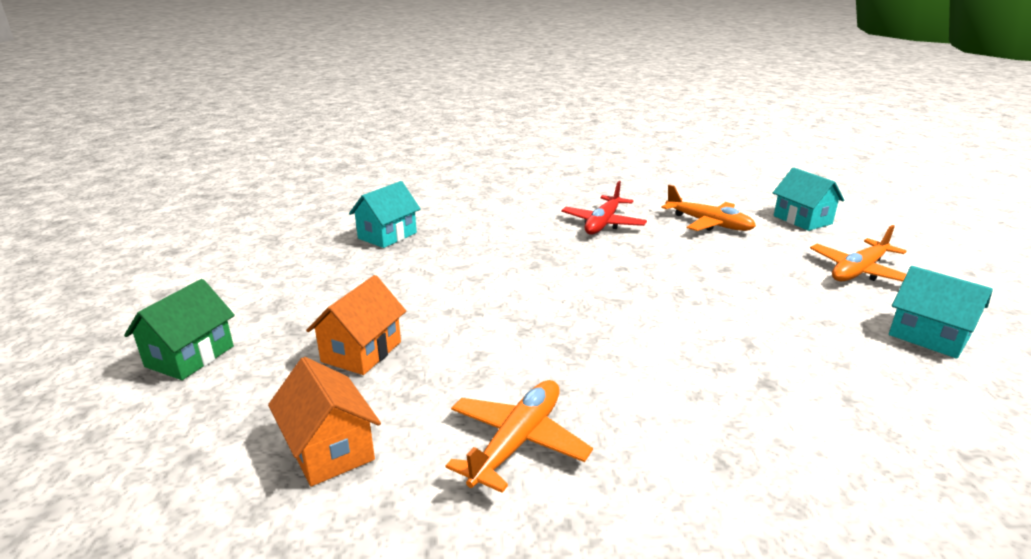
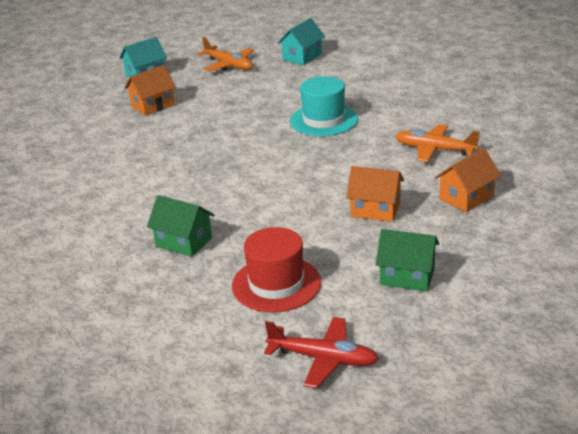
camera: 95 degrees left, 5 degrees up
turquoise house [349,181,421,248] -> green house [147,195,215,257]
red plane [561,181,647,234] -> red plane moved to [264,317,379,389]
orange plane [661,185,756,231] -> orange house [124,65,176,116]
none -> red hat [232,227,321,312]
none -> turquoise hat [290,76,358,136]

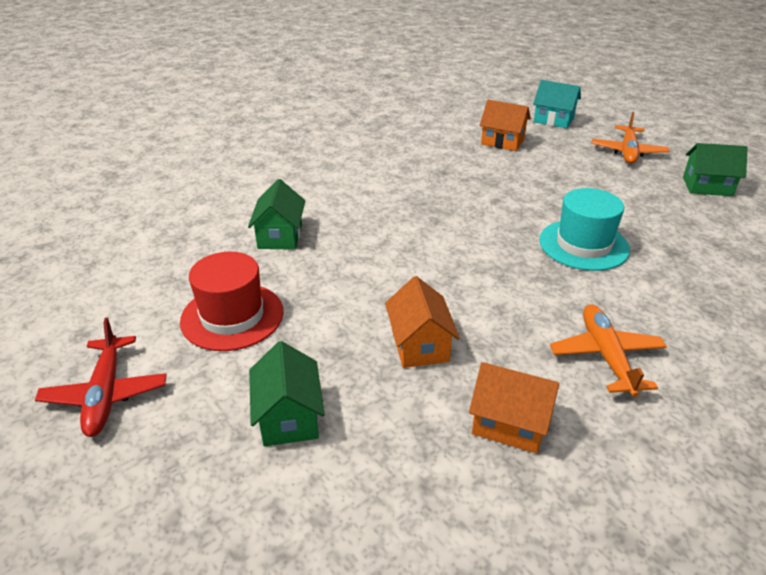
camera: 60 degrees right, 5 degrees up
turquoise house [278,18,325,65] -> green house [683,143,748,196]

